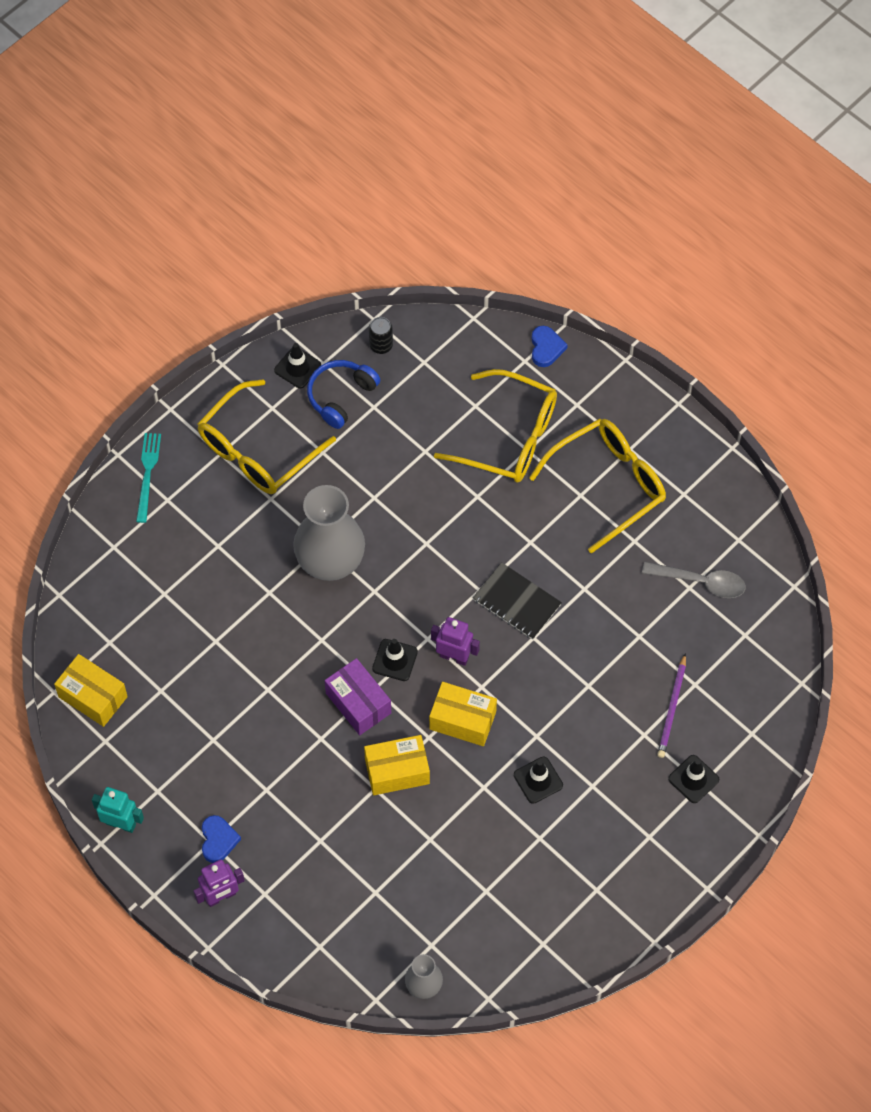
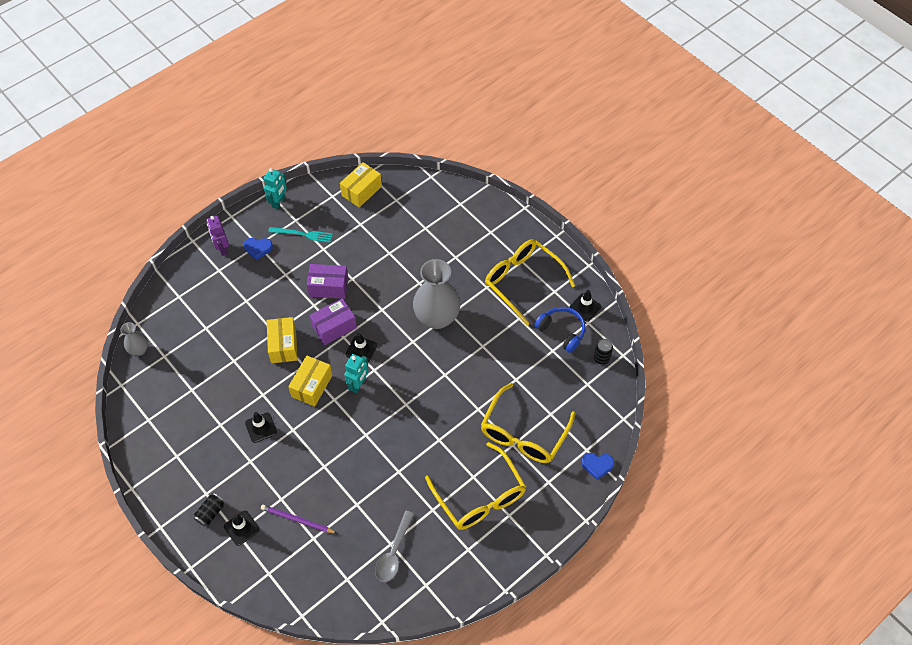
camera: 95 degrees right, 5 degrees down
turquoise fork [136,433,161,523] -> turquoise fork moved to [268,227,333,243]
purple robot [431,617,480,666] -> turquoise robot [344,354,368,393]
black notebook [473,562,562,640] -> none
none -> black can [194,493,225,527]
none -> purple box [307,264,348,299]

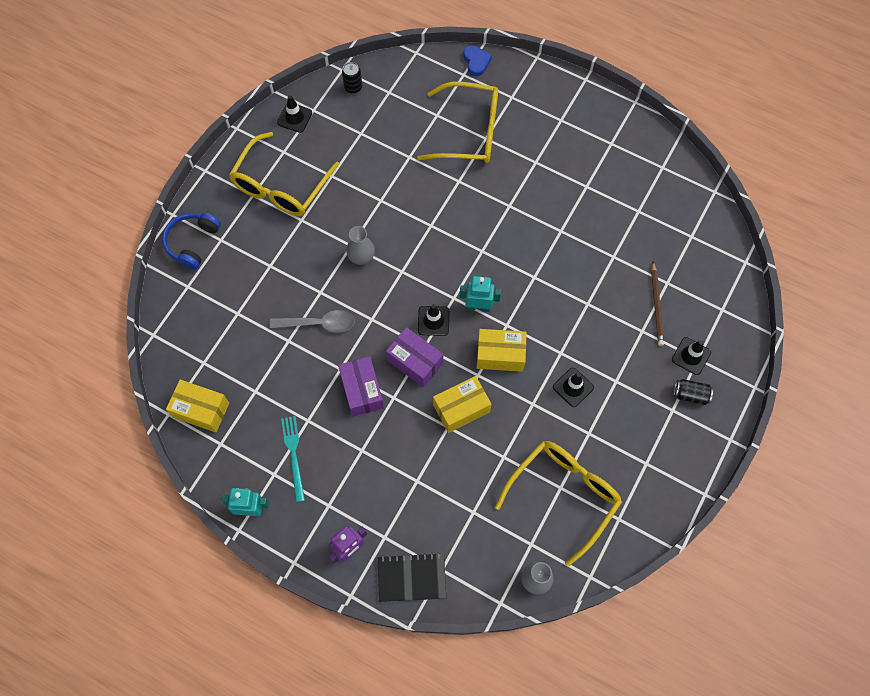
camera: 110 degrees left, 10 degrees up
blue heart [243,238,273,260] -> none
purple pencil [261,505,337,533] -> brown pencil [651,262,664,346]
grey spoon [375,511,414,582] -> grey spoon moved to [270,310,355,333]
grey vase [413,259,460,329] -> grey vase [346,226,375,265], size x0.50
yellow glasses [425,442,526,530] -> yellow glasses moved to [495,441,622,567]
blue headphones [534,307,585,353] -> blue headphones moved to [162,213,221,270]
none -> black notebook [378,552,446,602]

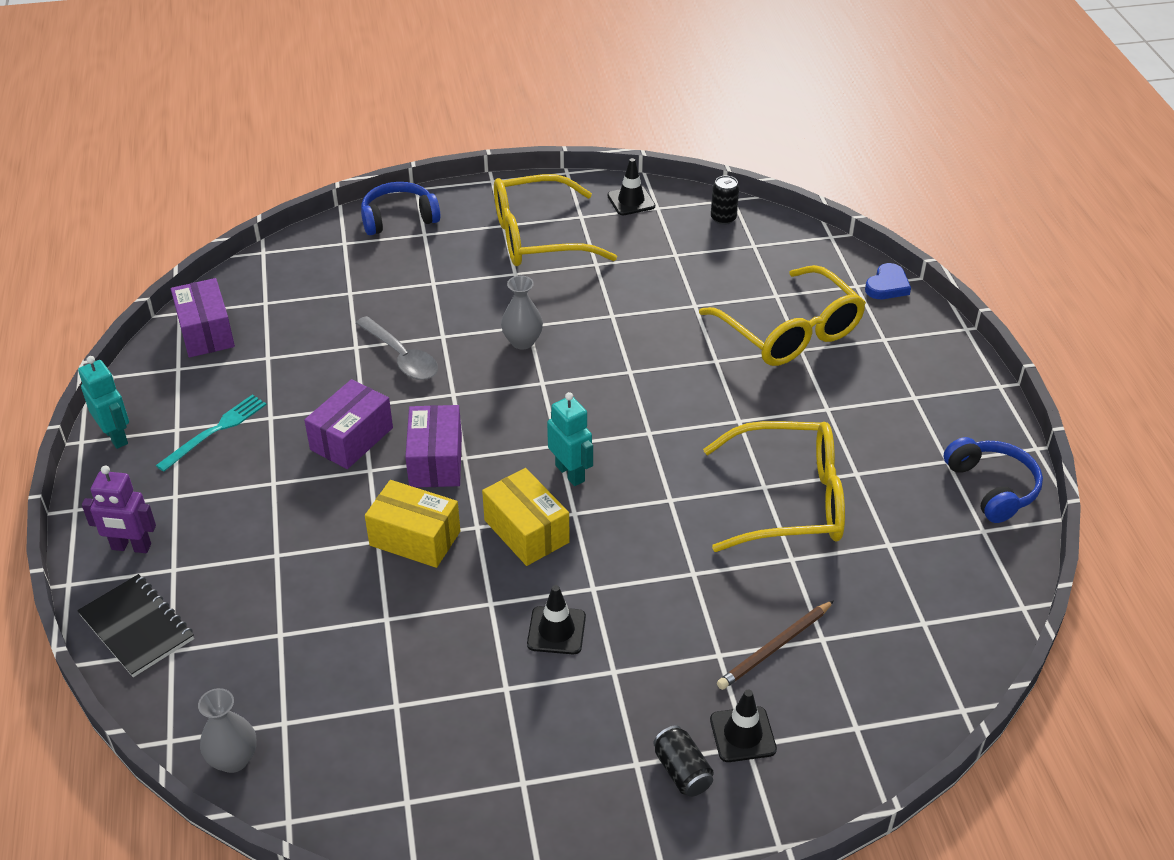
camera: 50 degrees right, 25 degrees down
yellow box [166,379,229,433] -> purple box [171,278,235,358]
black traffic cone [418,304,449,336] -> none
yellow glasses [495,441,622,567] -> yellow glasses moved to [703,421,845,552]
none -> blue headphones [944,437,1043,523]

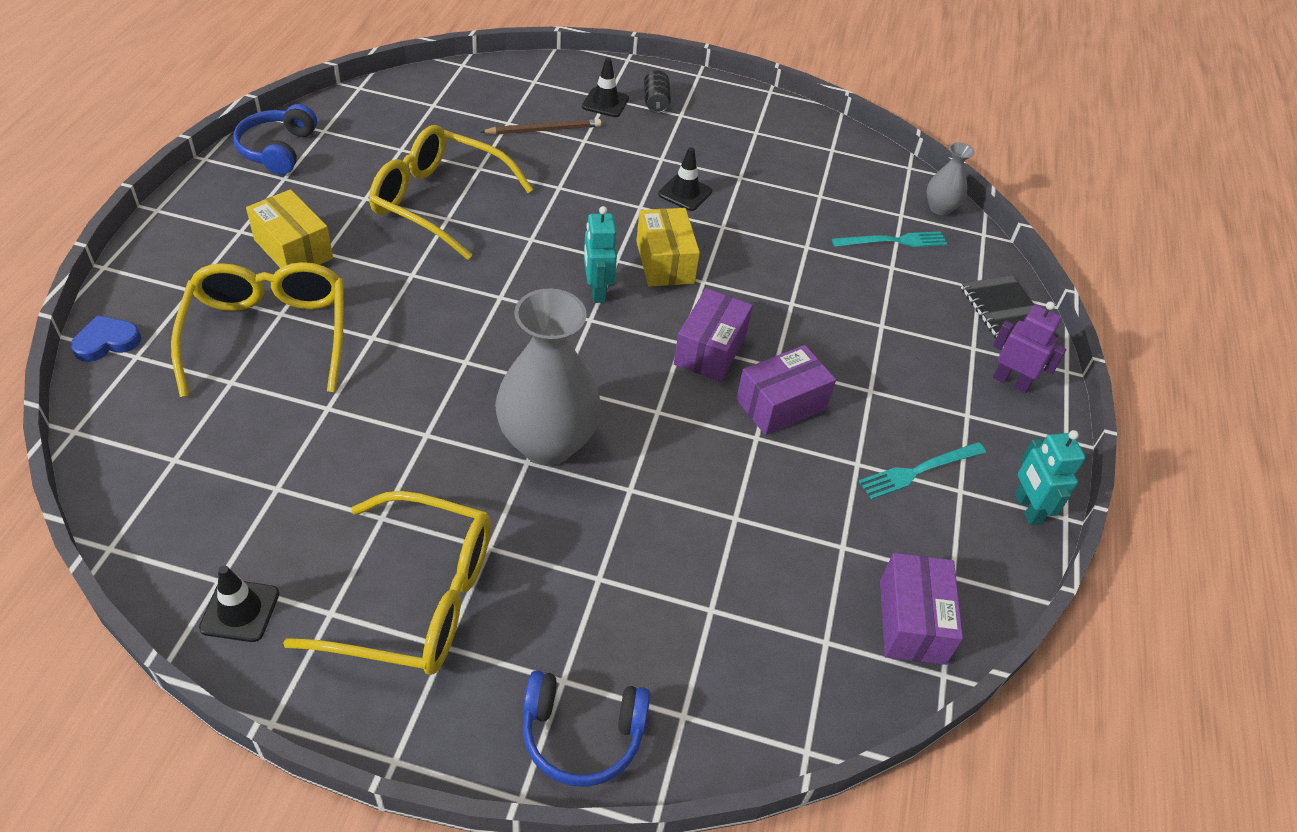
camera: 160 degrees left, 5 degrees up
grey spoon [356,316,438,380] -> none
yellow box [365,480,460,568] -> yellow box moved to [246,189,333,268]
grey vase [501,275,543,349] -> grey vase [495,288,601,465], size x2.01
black can [711,176,739,225] -> none
none -> turquoise fork [832,231,947,247]

